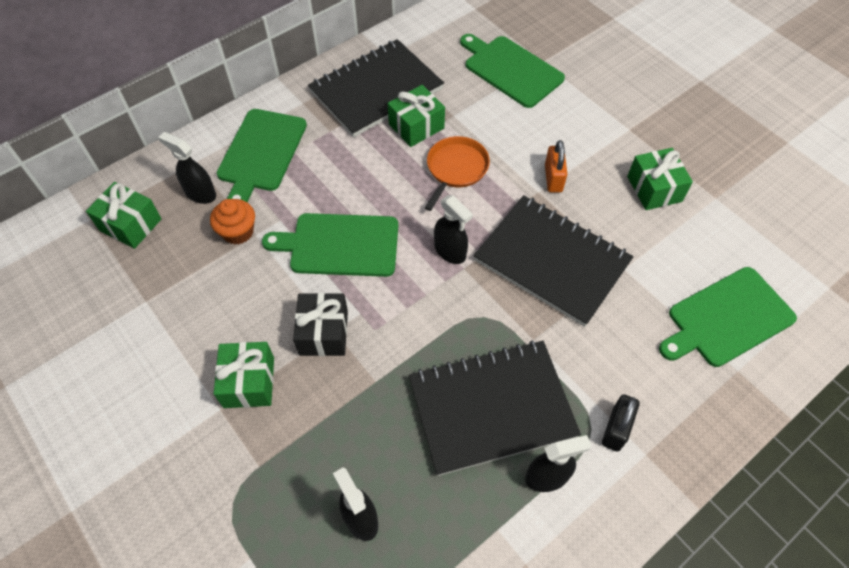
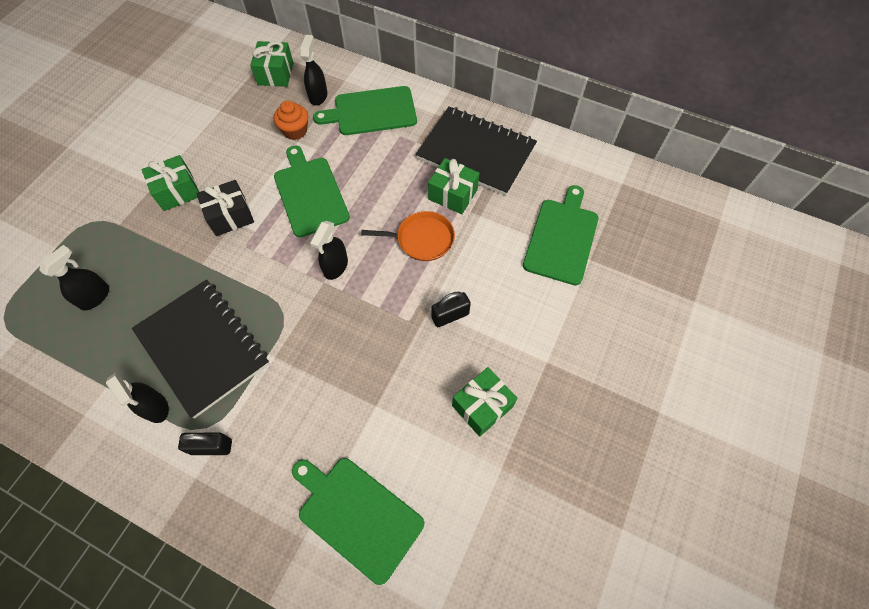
camera: 65 degrees right, 5 degrees up
black notebook [473,195,634,327] -> none
orange padlock [545,140,567,192] -> black padlock [431,292,471,327]

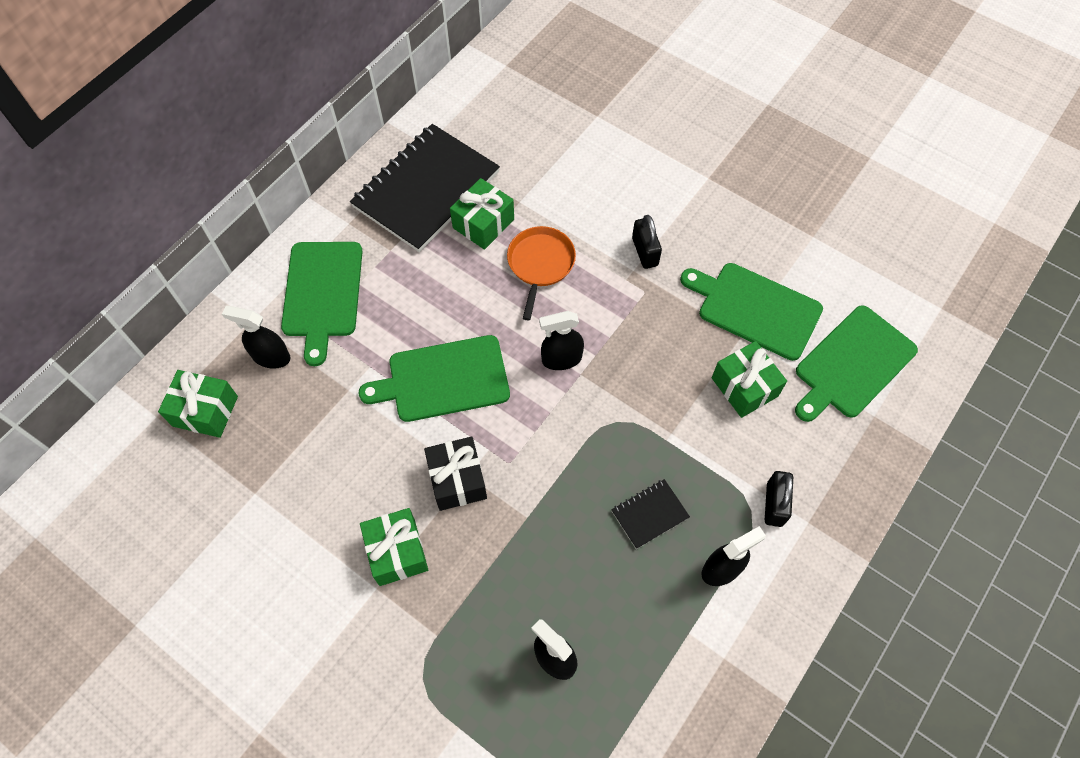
camera: 80 degrees left, 0 degrees up
black notebook [132,279,270,419] -> black notebook [612,479,690,549], size x0.43
orange cupcake [274,101,308,140] -> none
black spray bottle [310,221,348,280] -> black spray bottle turned 135 degrees clockwise [539,311,584,370]
green gift [452,367,518,437] -> green gift moved to [712,341,787,418]
green cutting board [523,185,599,285] -> green cutting board moved to [680,263,823,361]

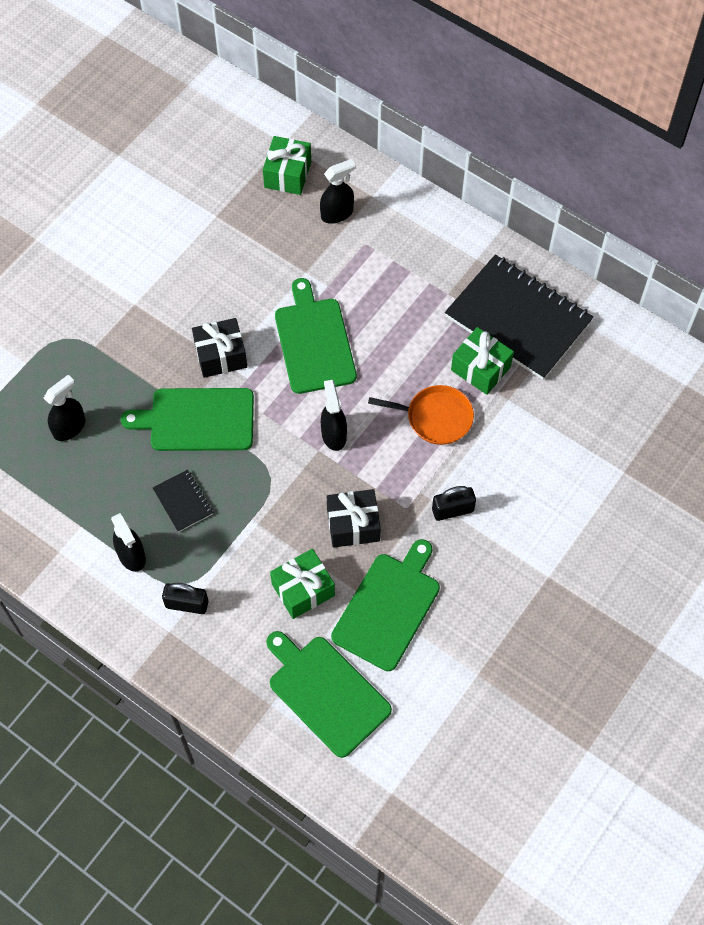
camera: 90 degrees right, 0 degrees up
black spray bottle [222,306,291,369] -> black spray bottle turned 45 degrees clockwise [320,159,355,224]
green cutting board [281,242,363,366] -> green cutting board moved to [121,388,254,451]
green gift [360,508,428,586] -> none
none -> black gift [327,489,381,548]

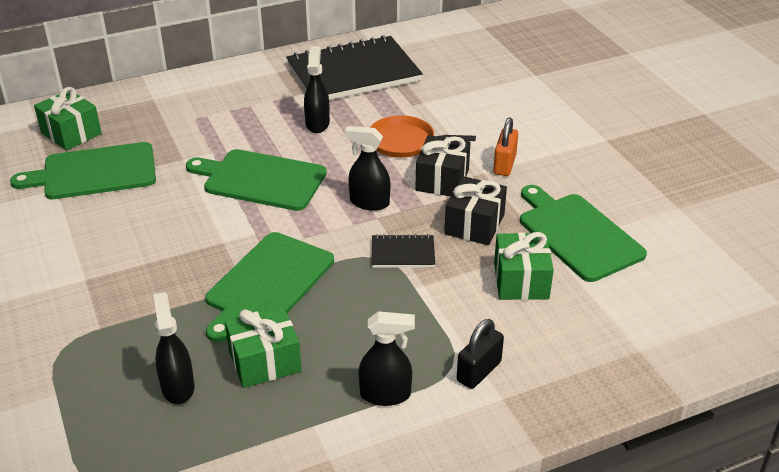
camera: 60 degrees left, 25 degrees down
black notebook [153,470,213,532] -> black notebook moved to [372,234,435,268]
black gift [192,318,247,378] -> black gift moved to [415,135,471,196]
green cutting board [266,631,392,758] -> green cutting board moved to [10,142,156,199]
black spray bottle [320,159,355,224] -> black spray bottle moved to [304,46,330,133]
orange pan [368,385,474,445] -> orange pan turned 120 degrees counterclockwise [370,115,476,158]
black padlock [432,486,476,521] -> orange padlock [493,117,518,176]
green gift [451,327,514,395] -> green gift moved to [225,306,302,388]

